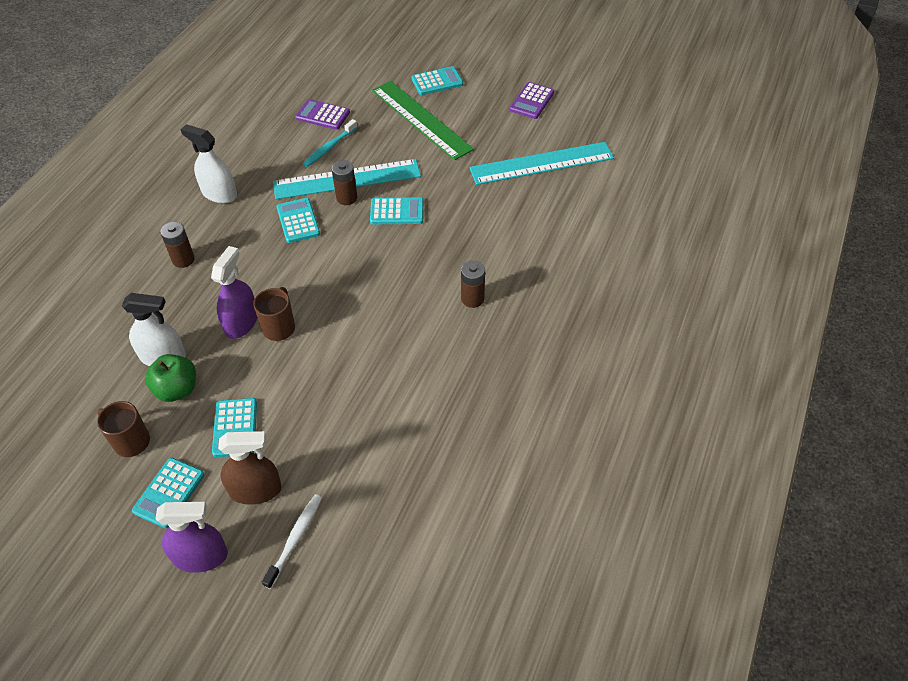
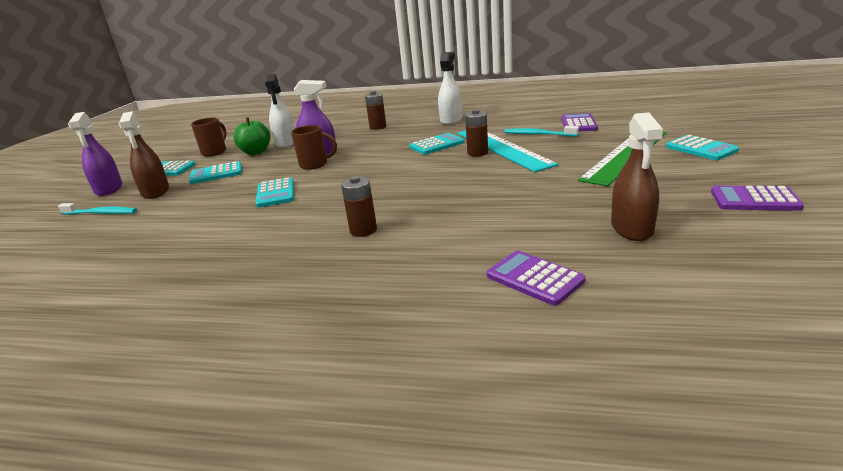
camera: 80 degrees right, 25 degrees down
white toothbrush [262,494,322,589] -> turquoise toothbrush [58,203,137,215]
turquoise calculator [370,197,424,224] -> turquoise calculator moved to [256,177,294,208]
turquoise ruler [469,142,614,185] -> brown spray bottle [611,112,663,241]
none -> purple calculator [486,251,585,306]

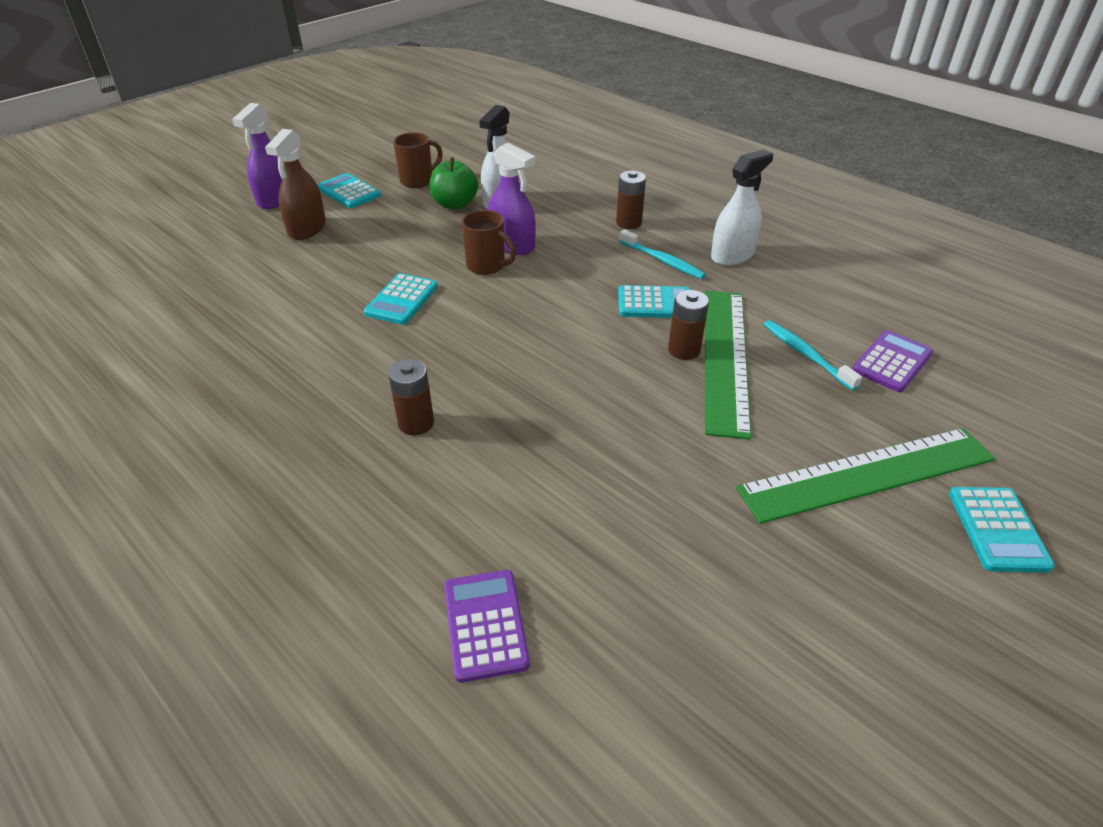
camera: 30 degrees right, 15 degrees up
turquoise toothbrush [58,203,137,215] -> turquoise toothbrush moved to [619,229,706,279]
turquoise calculator [189,161,242,184] -> none
turquoise ruler [457,130,558,172] -> green ruler [705,291,751,440]
brown spray bottle [611,112,663,241] -> none
purple calculator [711,186,804,211] -> none

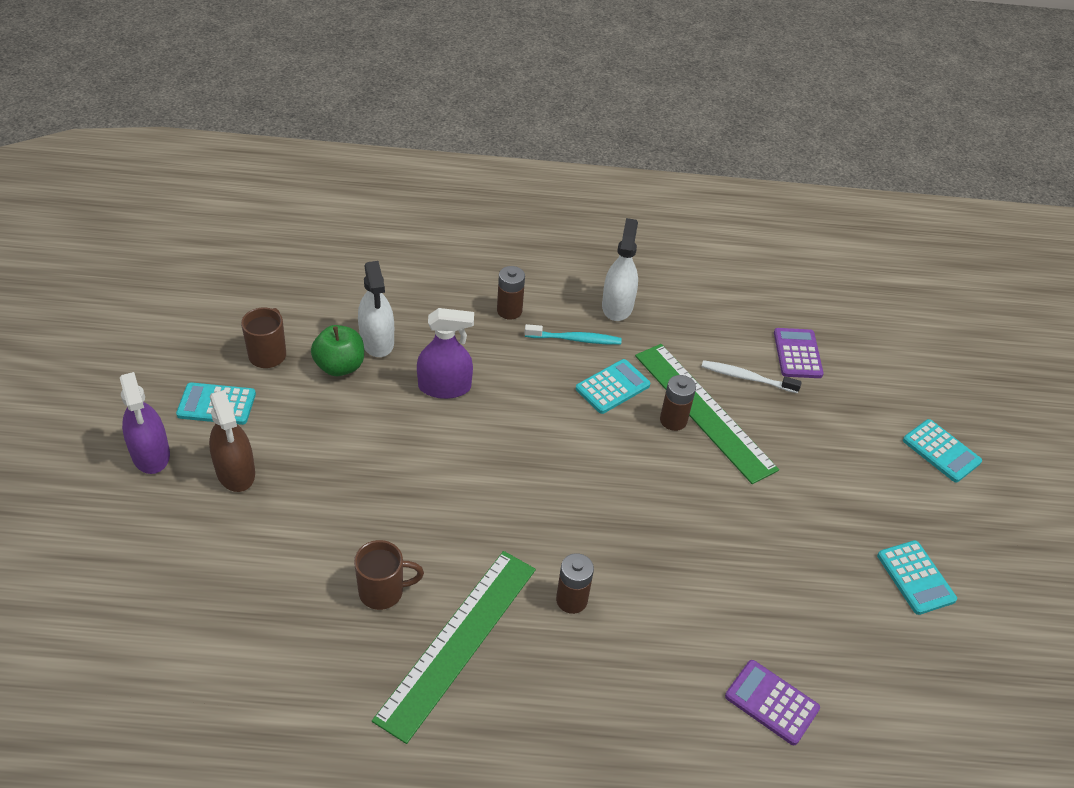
camera: 45 degrees left, 5 degrees up
turquoise calculator [364,273,438,325] -> turquoise calculator moved to [877,540,957,615]
brown mug [461,210,516,275] -> brown mug moved to [354,540,424,610]
green ruler [736,428,995,524] -> green ruler moved to [372,551,536,744]
turquoise toothbrush [763,320,862,391] -> white toothbrush [701,360,802,393]

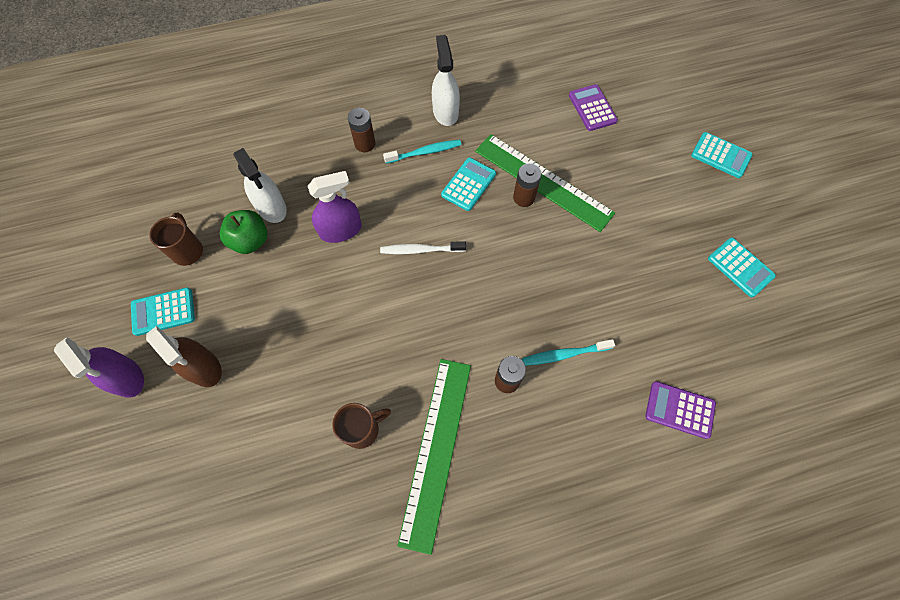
camera: 15 degrees left, 20 degrees up
white toothbrush [701,360,802,393] -> white toothbrush moved to [380,241,466,254]
none -> turquoise toothbrush [522,339,615,366]

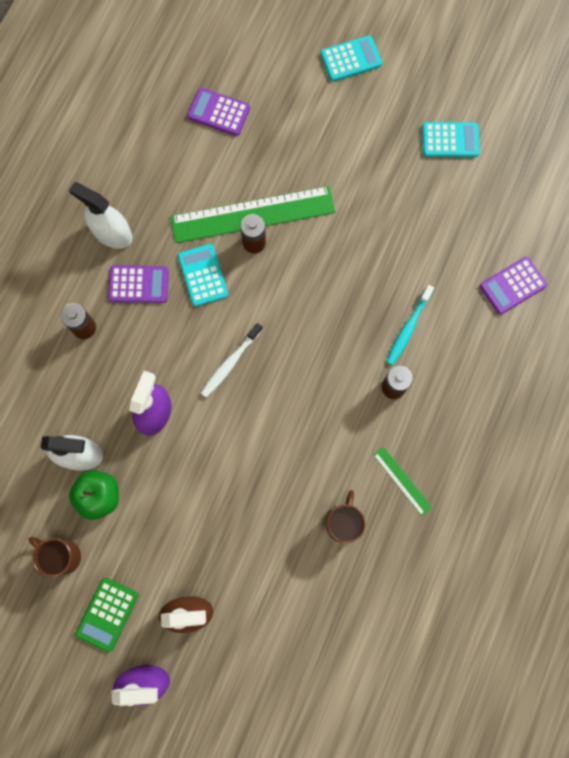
camera: 50 degrees left, 10 degrees up
turquoise calculator [131,287,195,336] -> green calculator [76,578,139,652]
turquoise toothbrush [383,140,461,164] -> purple calculator [108,265,169,303]
green ruler [397,359,471,555] -> green ruler [373,447,432,516], size x0.44

